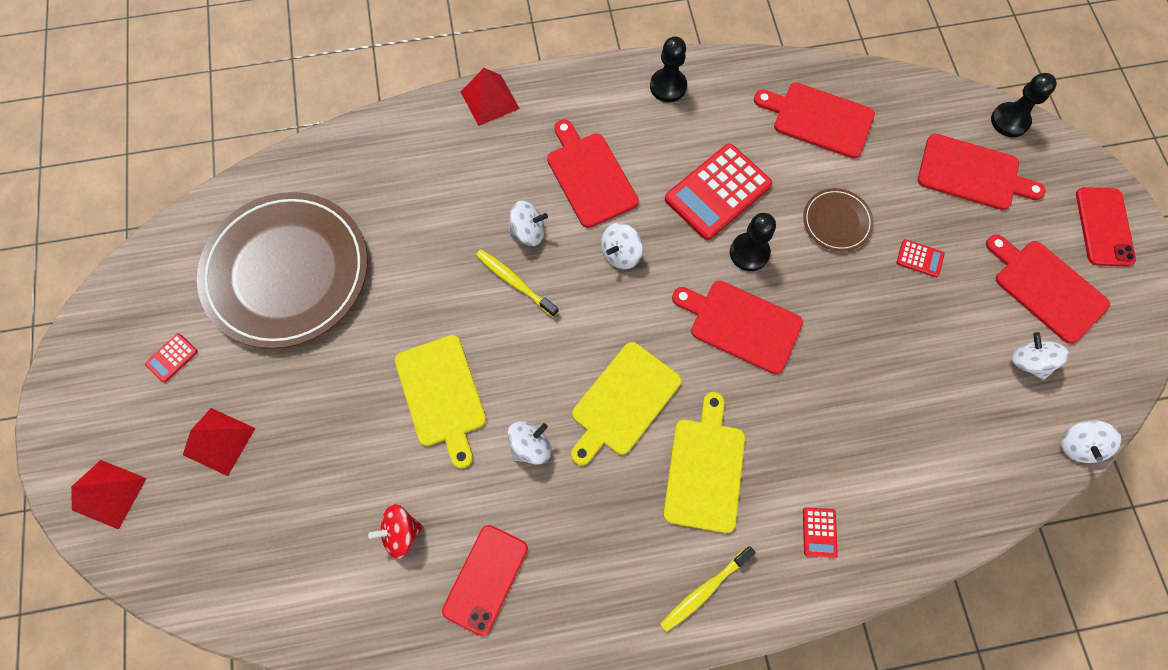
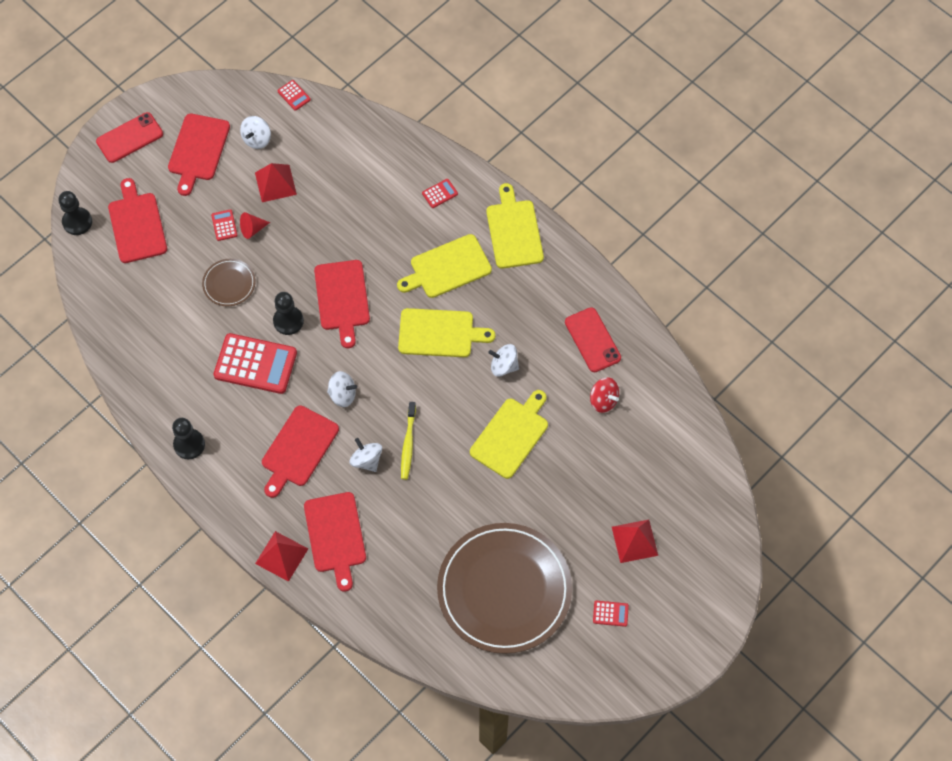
camera: 125 degrees left, 5 degrees down
red pyramid [71,460,147,530] -> red pyramid moved to [255,163,297,202]
red phone [442,525,528,636] -> red phone turned 75 degrees clockwise [565,307,621,372]
yellow toothbrush [660,546,756,632] -> yellow cutting board [486,183,544,269]
red cutting board [754,83,875,159] -> red cutting board moved to [304,492,366,592]
white spinning top [1061,420,1121,463] -> red calculator [277,80,311,111]
none -> red cone [240,212,270,239]

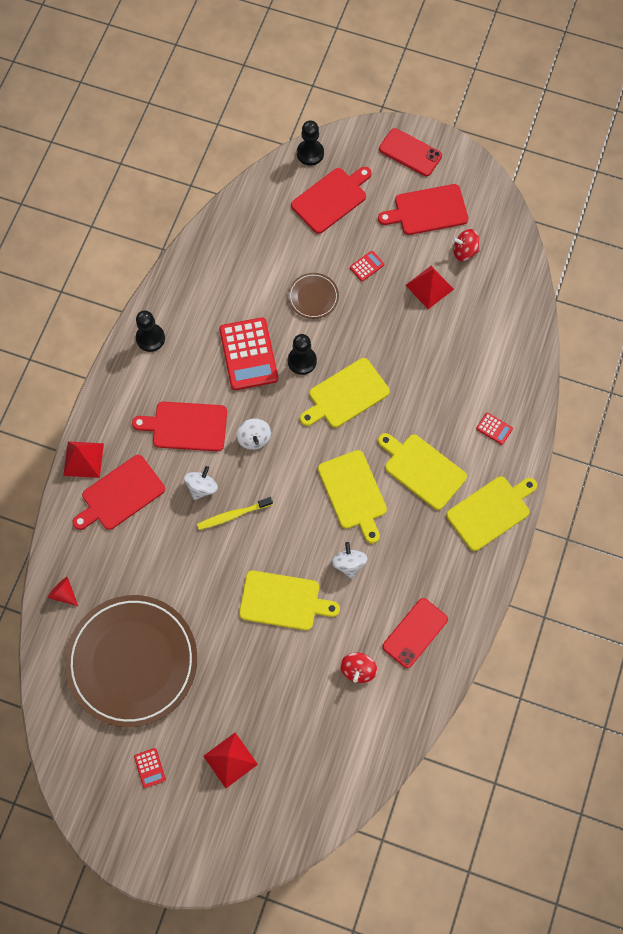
camera: 65 degrees right, 5 degrees up
white spinning top [240,116,271,149] -> red spinning top [452,229,480,261]
red cone [240,212,270,239] -> red cone moved to [47,577,78,606]
red calculator [277,80,311,111] -> none
red cutting board [314,260,370,348] -> yellow cutting board [300,358,390,428]

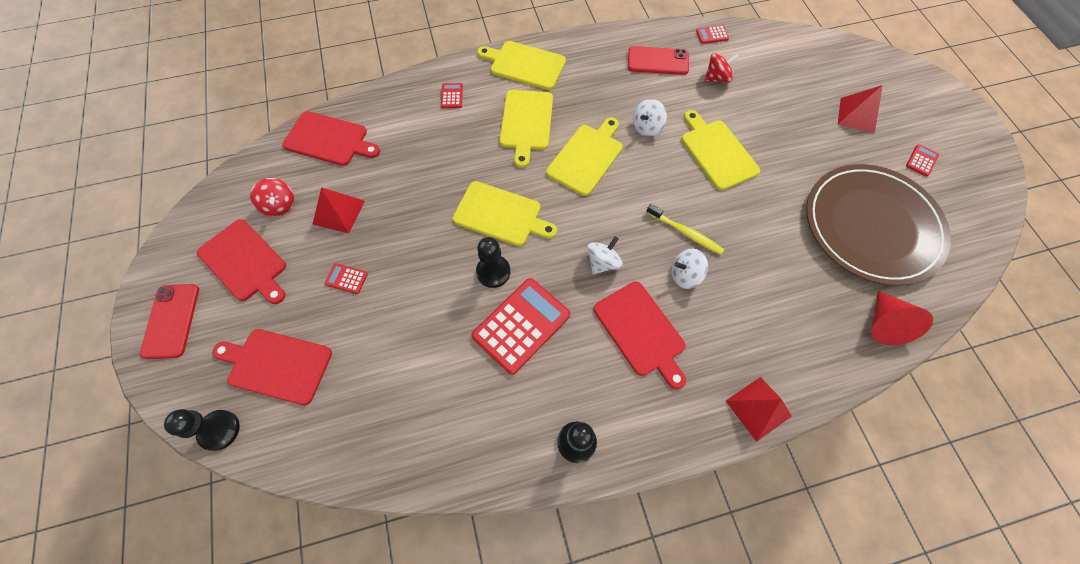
camera: 125 degrees left, 5 degrees down
red cone [47,577,78,606] -> red cone [871,291,933,345], size x1.59
red cutting board [73,455,165,530] -> red cutting board moved to [282,111,380,166]
brown plate [288,273,339,319] -> none
none -> red calculator [696,25,729,44]

